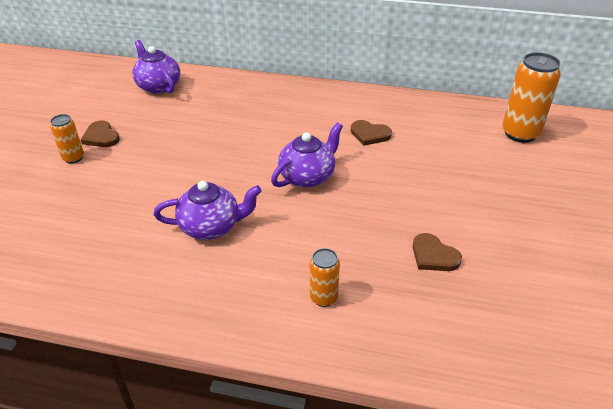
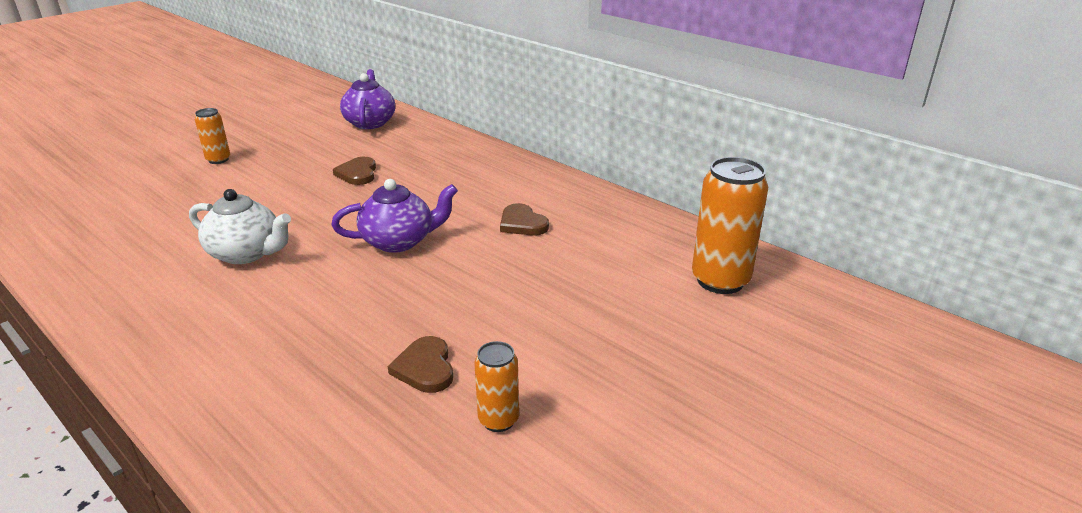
camera: 30 degrees right, 10 degrees down
brown heart [81,120,120,147] -> brown heart moved to [333,157,376,185]
purple teapot [154,181,262,240] -> white teapot [189,189,291,264]
orange can [310,248,340,307] -> orange can moved to [475,341,519,432]

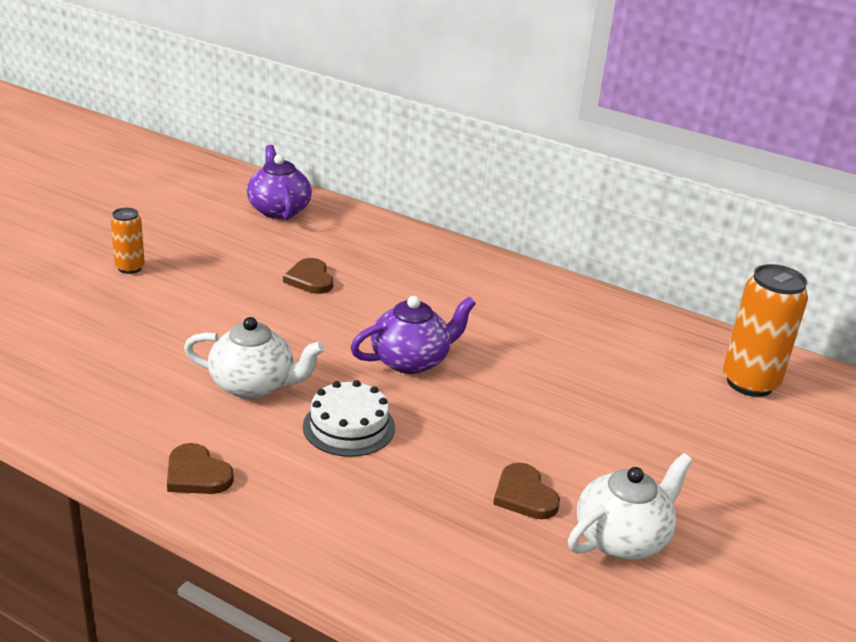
camera: 15 degrees left, 0 degrees up
orange can [475,341,519,432] -> white teapot [568,453,693,560]
brown heart [500,203,549,236] -> brown heart moved to [167,443,234,494]
none -> white cake [303,380,395,457]

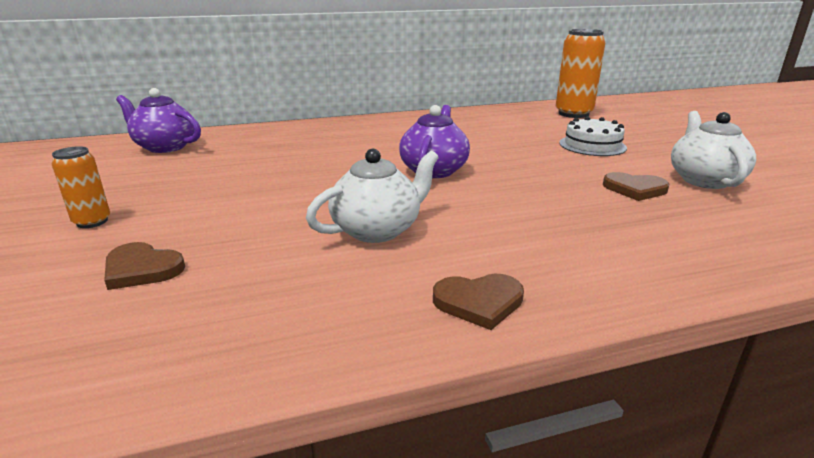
camera: 45 degrees left, 5 degrees down
brown heart [283,258,333,294] -> brown heart moved to [104,242,185,290]
white cake [303,380,395,457] -> white cake moved to [559,116,627,156]

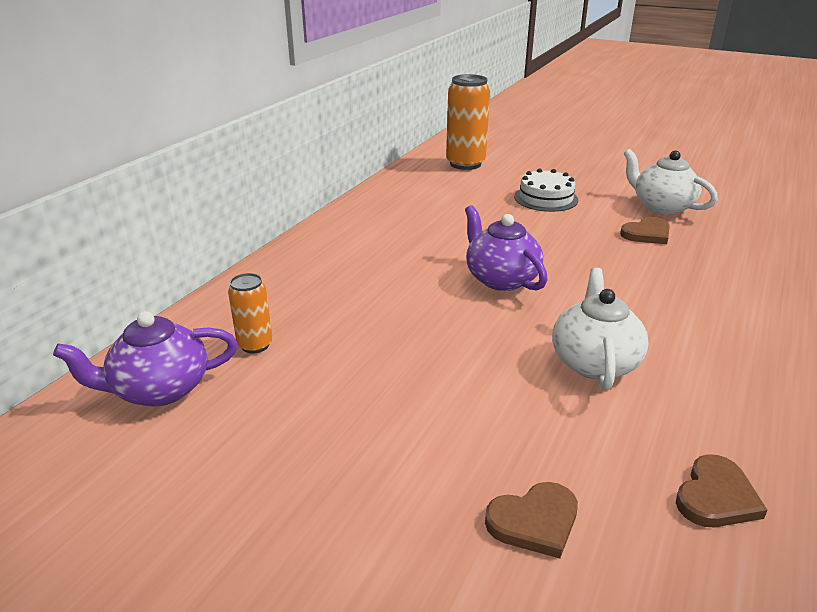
camera: 45 degrees left, 5 degrees up
orange can [52,146,110,228] -> orange can moved to [228,273,273,353]
brown heart [433,274,524,330] -> brown heart moved to [676,454,768,527]

